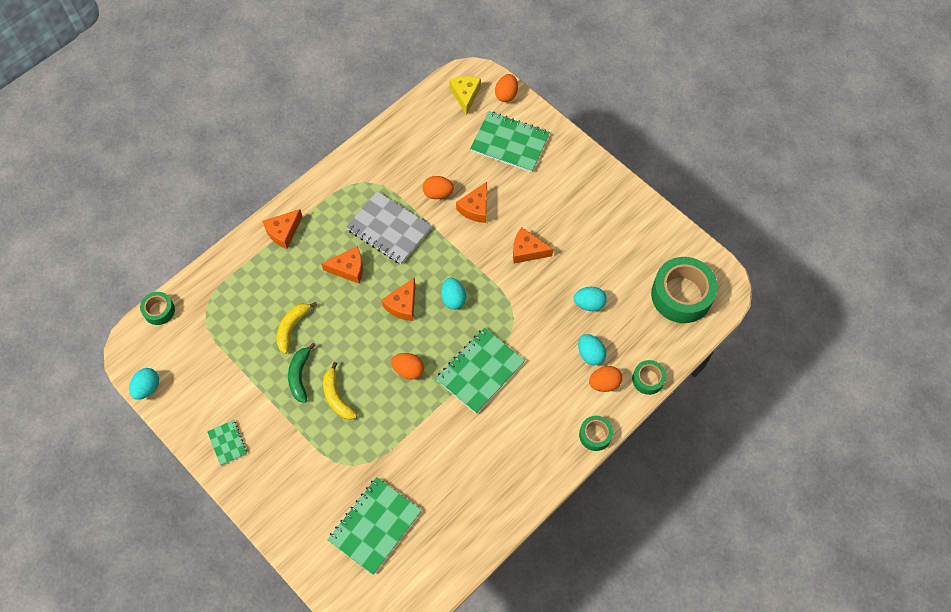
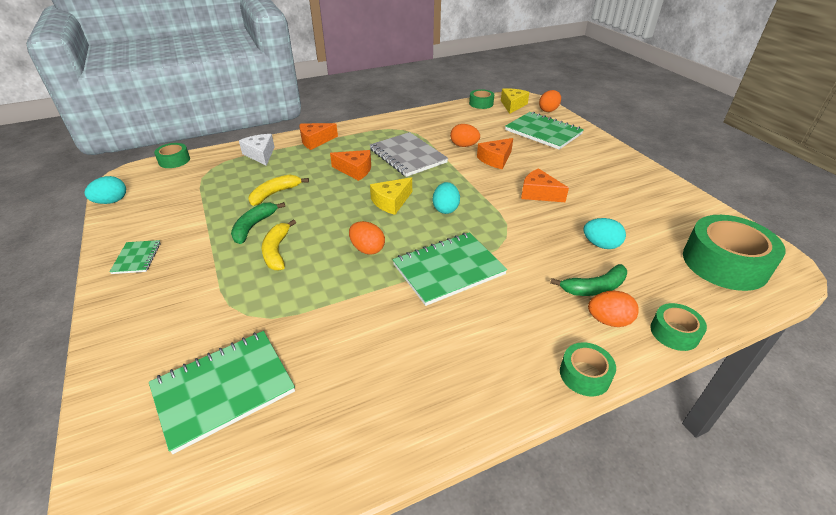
camera: 20 degrees right, 25 degrees down
orange cheese [381,277,415,321] -> yellow cheese [370,177,412,215]
turquoise egg [578,334,606,366] -> green banana [550,264,627,296]
none -> white cheese [239,134,275,166]
none -> green tape [469,89,494,109]

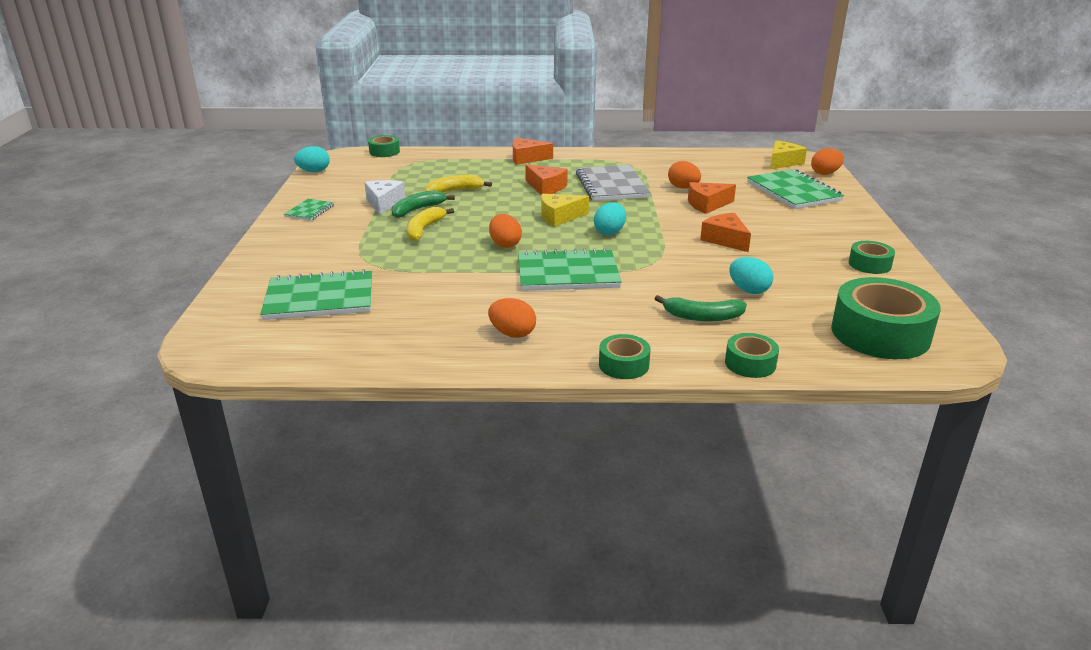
camera: 25 degrees right, 10 degrees down
white cheese [239,134,275,166] -> white cheese moved to [364,180,405,215]
green tape [469,89,494,109] -> green tape moved to [849,241,895,274]
orange egg [588,291,639,327] -> orange egg moved to [488,298,536,338]

